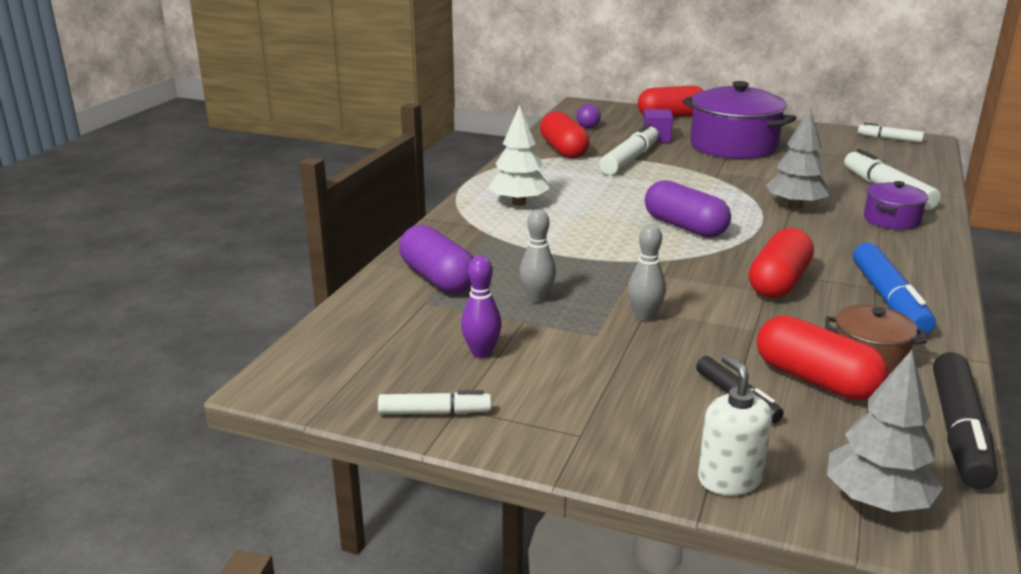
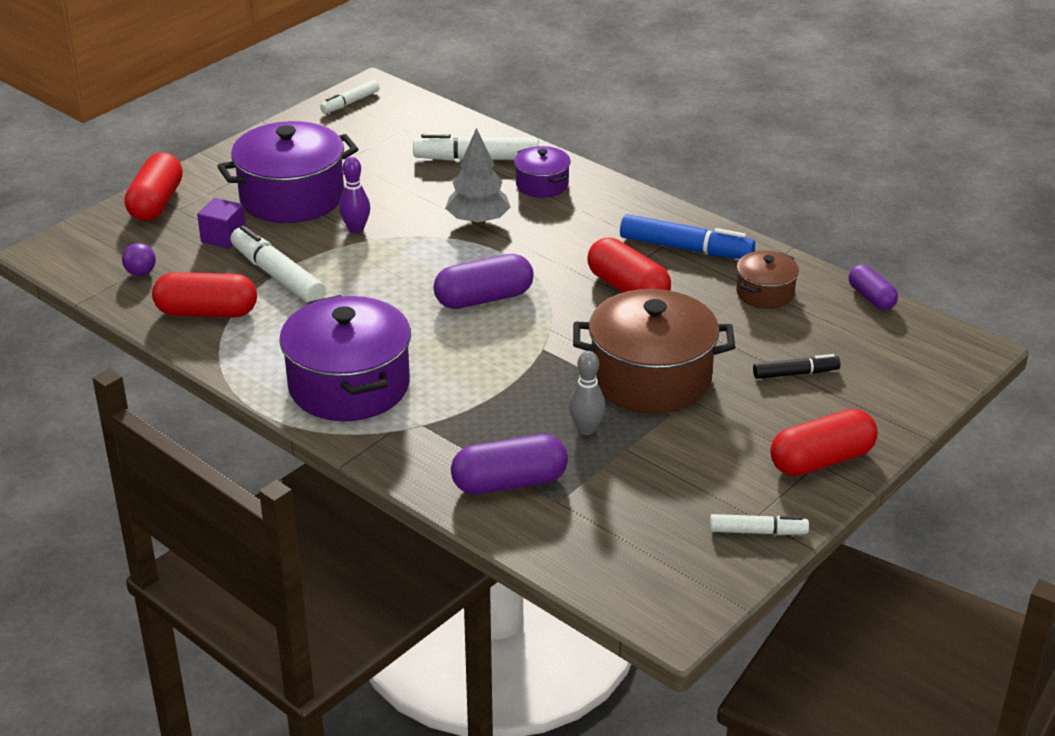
camera: 70 degrees left, 10 degrees up
white marker [378,390,491,415] -> white marker turned 75 degrees clockwise [710,514,809,535]
purple bowling pin [461,256,502,358] -> purple bowling pin moved to [339,157,370,233]
white tree [488,105,550,206] -> purple pot [279,295,411,421]
grey bowling pin [628,224,666,321] -> brown pot [573,289,735,413]
white soap dispenser [698,355,772,496] -> none
red capsule [757,315,888,400] -> red capsule moved to [770,409,878,476]
grey tree [827,350,943,512] -> none
black marker [933,352,997,489] -> purple capsule [848,265,898,310]

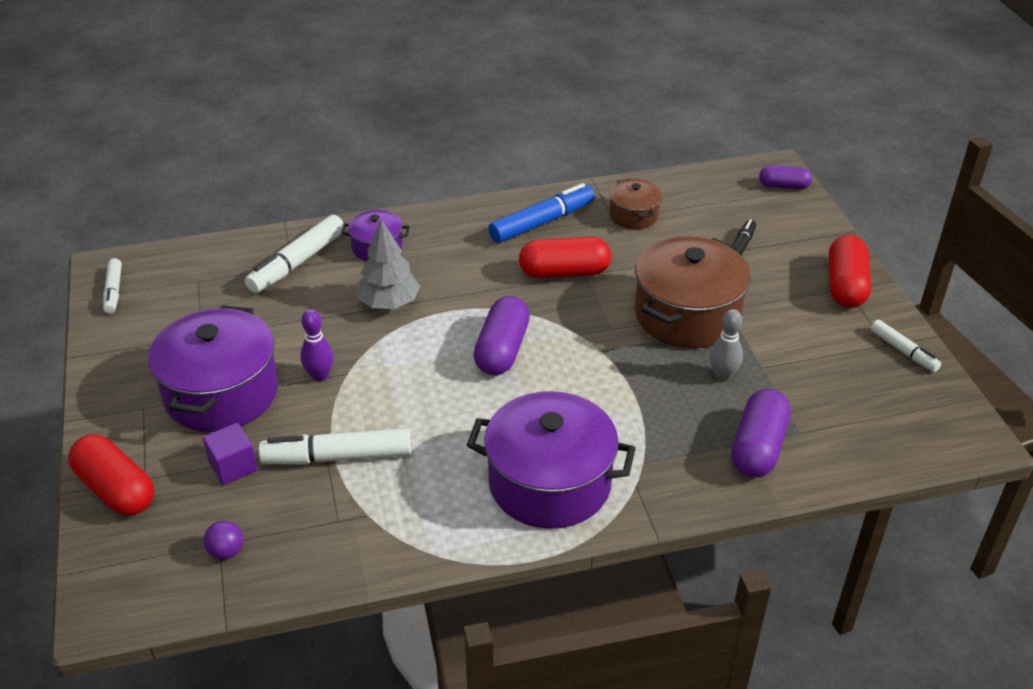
camera: 55 degrees left, 5 degrees up
red capsule [152,272,257,317] -> none
white marker [710,514,809,535] -> white marker turned 105 degrees clockwise [870,320,941,372]
purple capsule [848,265,898,310] -> purple capsule moved to [759,165,812,189]

